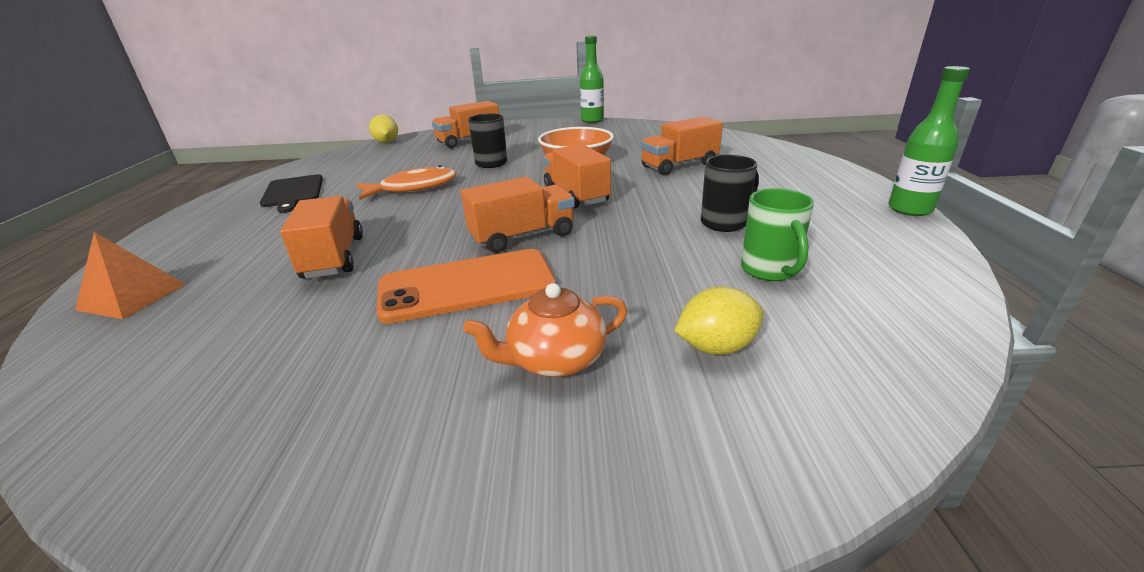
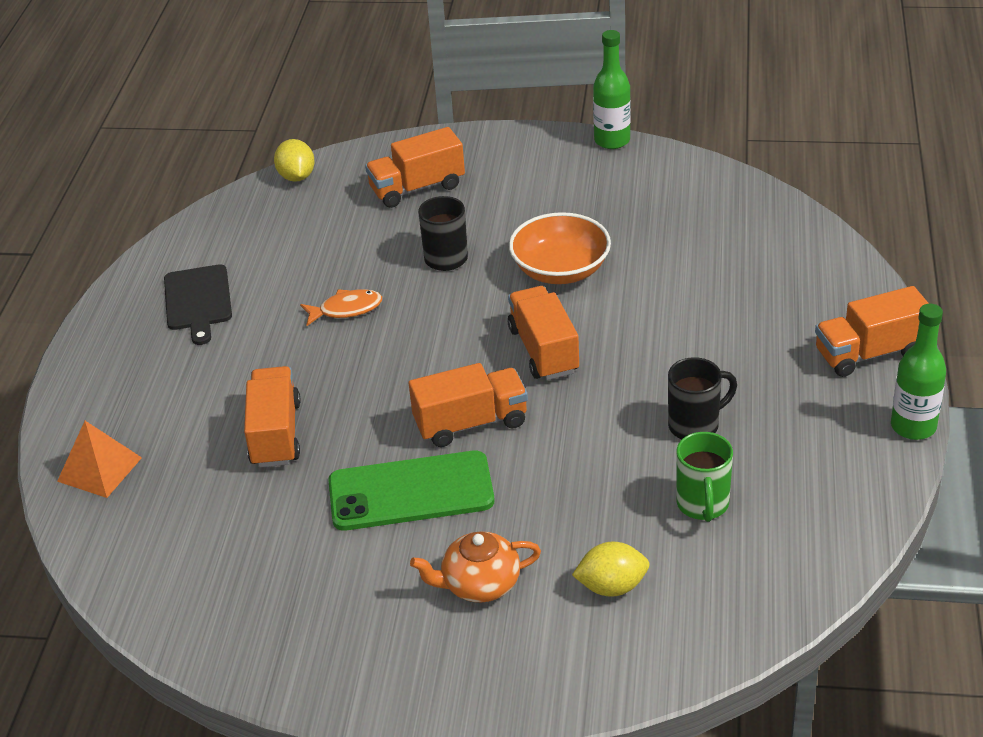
camera: 10 degrees right, 10 degrees up
orange fish [356,165,457,200] -> orange fish [300,289,382,326], size x0.67
orange phone [376,249,556,324] -> green phone [328,451,494,531]
orange truck [641,117,723,175] -> orange truck moved to [815,286,929,377]

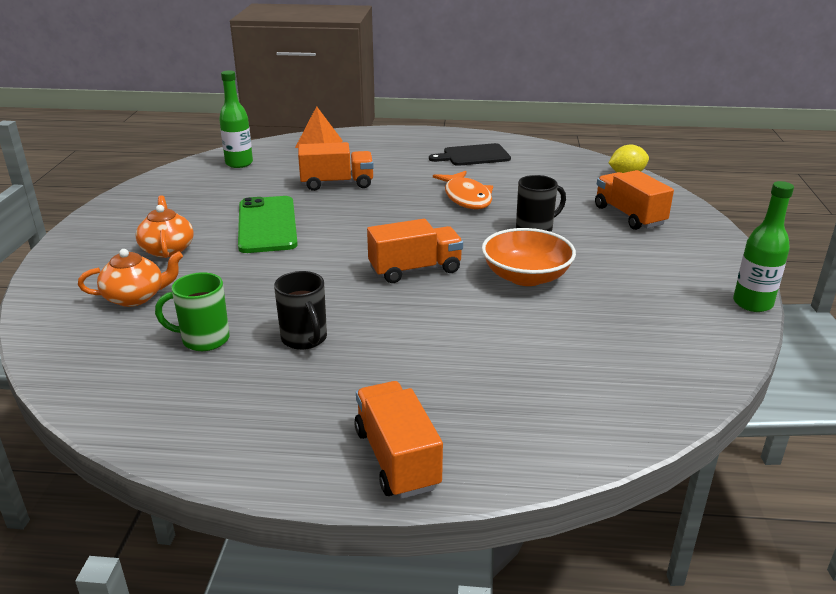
camera: 85 degrees right, 10 degrees down
orange fish [300,289,382,326] -> orange fish [433,171,493,209], size x1.50
orange truck [409,363,528,447] -> none
yellow lemon [572,541,650,597] -> orange teapot [78,249,183,307]
green bottle [891,304,946,440] -> green bottle moved to [219,70,253,168]

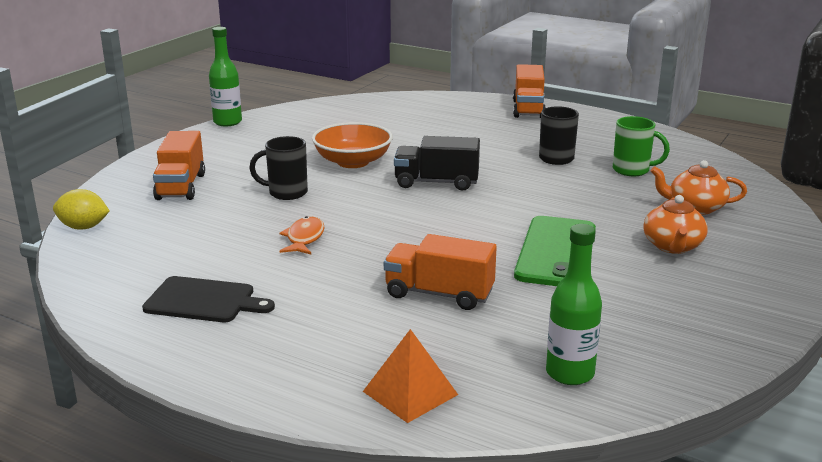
camera: 155 degrees left, 5 degrees down
orange truck [367,219,463,283] -> black truck [394,136,480,191]
orange fish [433,171,493,209] -> orange fish [279,216,325,254], size x0.67

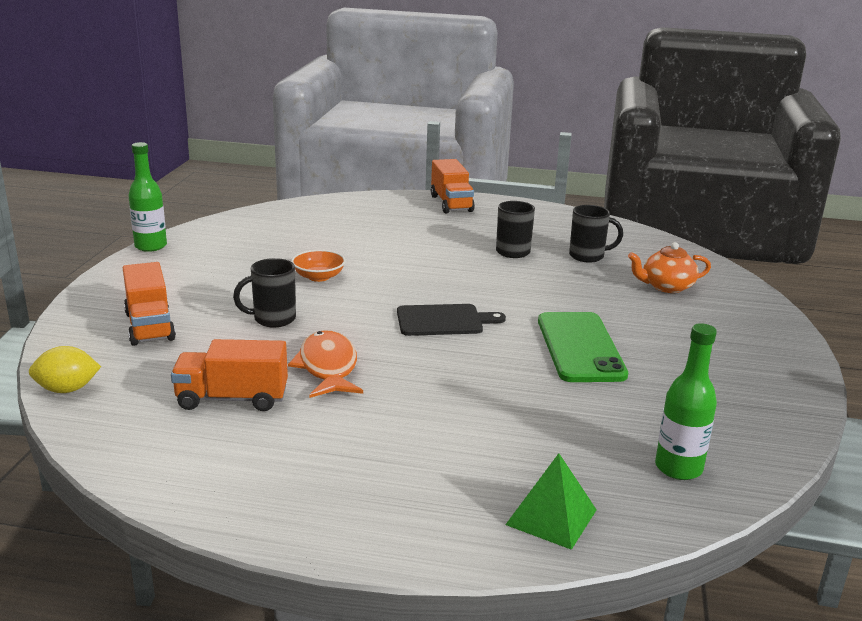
camera: 20 degrees left, 0 degrees up
black cutting board [142,276,275,322] -> black cutting board moved to [397,304,506,336]
orange fish [279,216,325,254] -> orange fish [288,330,363,398], size x1.50
orange bowl [312,122,393,168] -> orange bowl [291,250,346,282], size x0.64
orange pyramid [363,329,458,423] -> green pyramid [505,453,597,550]
orange truck [384,234,497,310] -> orange truck moved to [171,339,288,411]
black truck [394,136,480,191] -> none
green mug [613,116,670,176] -> black mug [569,205,623,262]
orange teapot [643,195,708,254] -> none

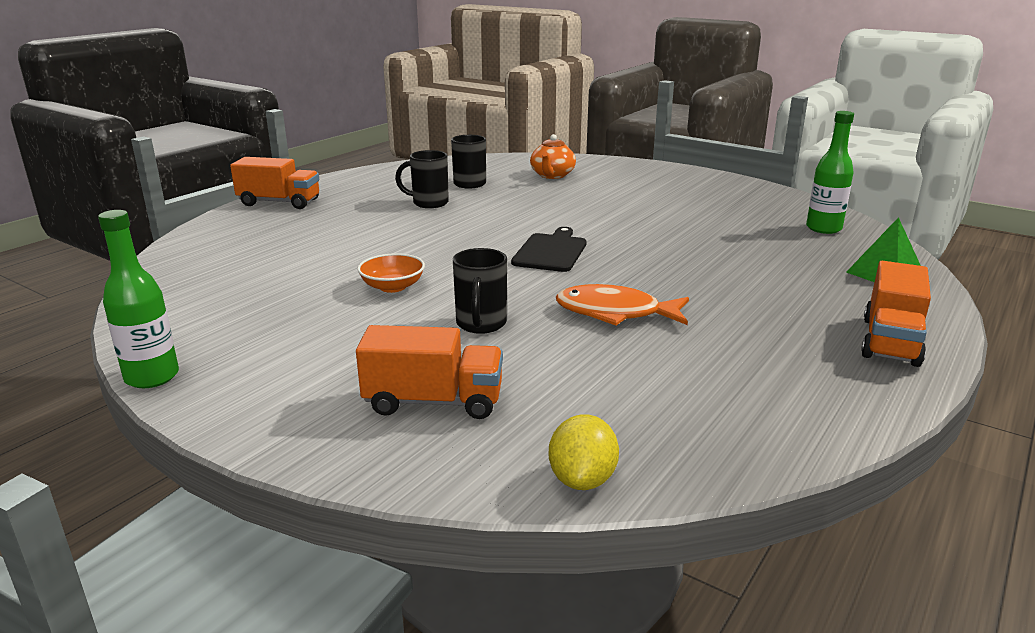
camera: 65 degrees left, 0 degrees up
orange truck [171,339,288,411] -> orange truck moved to [861,261,931,367]
green phone [538,312,628,382] -> none

